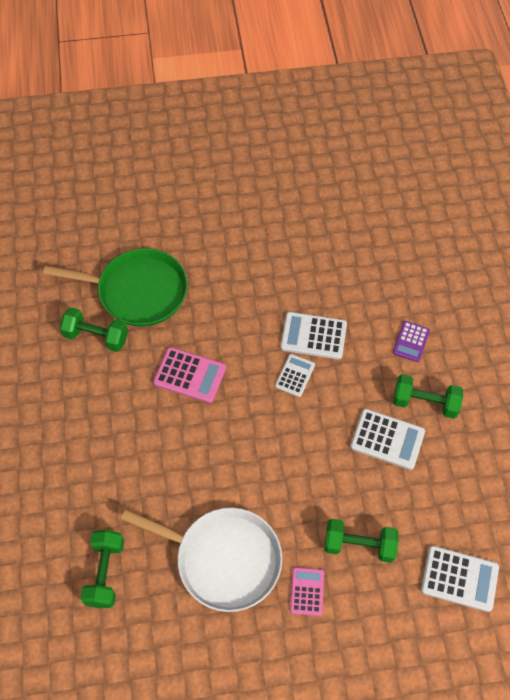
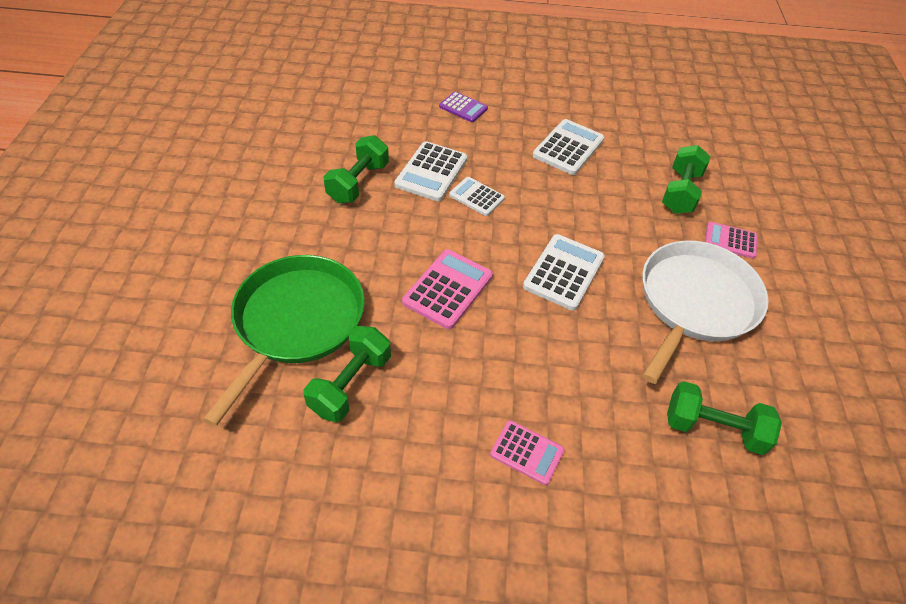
camera: 80 degrees left, 10 degrees down
green dumbbell [393,374,463,419] -> green dumbbell moved to [323,135,389,203]
white calculator [421,546,499,612] -> white calculator moved to [523,234,605,310]
none -> pink calculator [490,420,565,485]

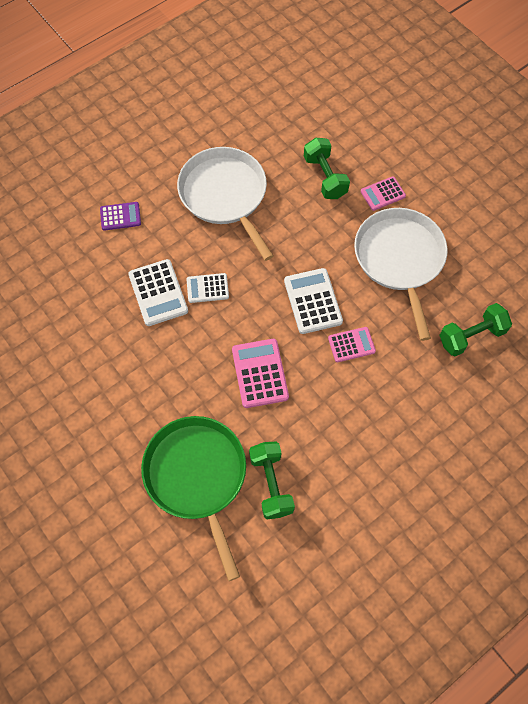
camera: 40 degrees left, 15 degrees up
green dumbbell [323,135,389,203] -> none
pink calculator [490,420,565,485] -> pink calculator moved to [328,327,376,362]
white calculator [533,119,605,175] -> white pan [177,147,273,261]

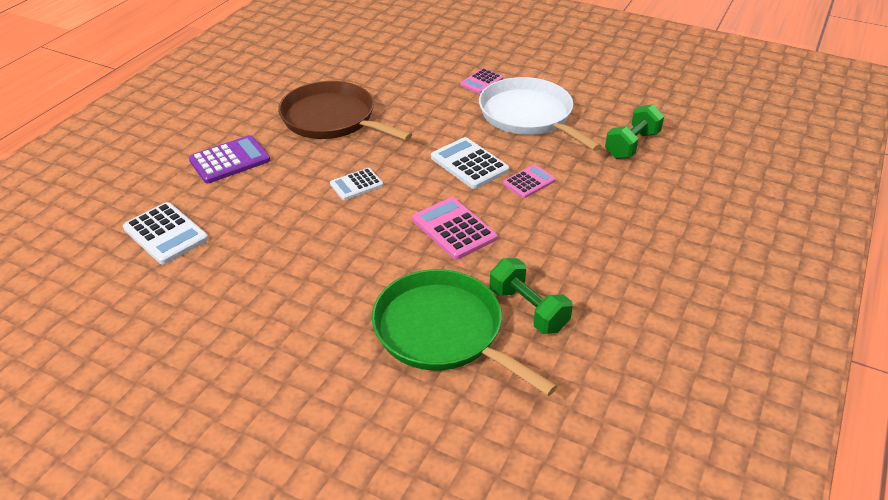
camera: 25 degrees left, 25 degrees down
purple calculator [100,202,141,231] -> purple calculator [189,135,270,183], size x1.57
white calculator [128,259,188,326] -> white calculator moved to [123,202,208,264]
white pan [177,147,273,261] -> brown pan [278,81,412,141]
green dumbbell [304,138,350,199] -> none

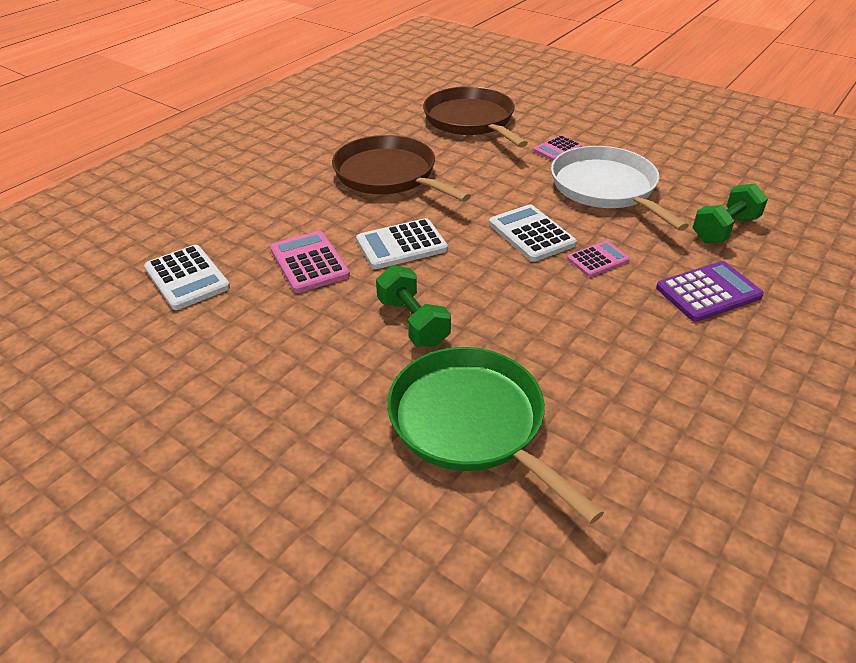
camera: 10 degrees right, 0 degrees up
purple calculator [189,135,270,183] -> purple calculator moved to [656,261,764,322]
white calculator [330,168,383,200] -> white calculator [356,218,448,269], size x1.57
pink calculator [412,197,497,260] -> pink calculator moved to [270,231,350,293]
green dumbbell [490,258,573,334] -> green dumbbell moved to [376,265,451,347]
none -> brown pan [423,86,528,147]

